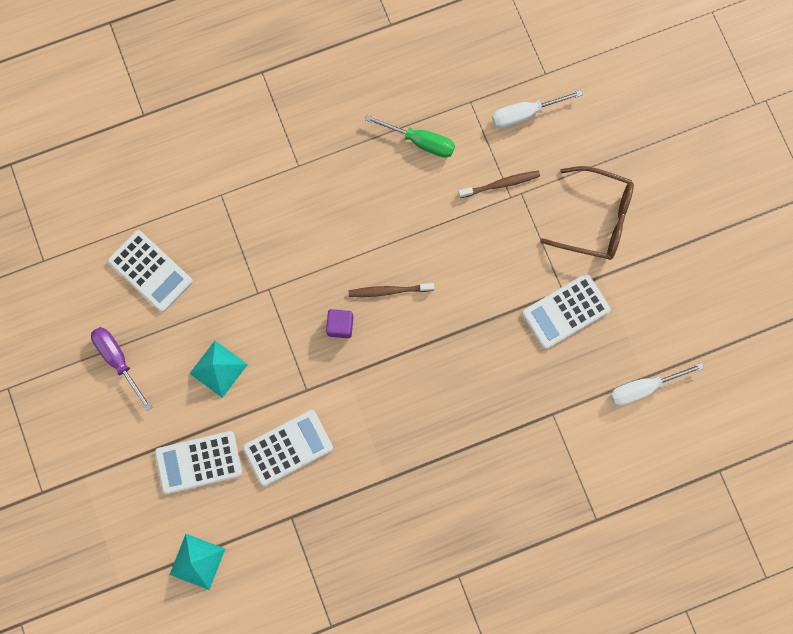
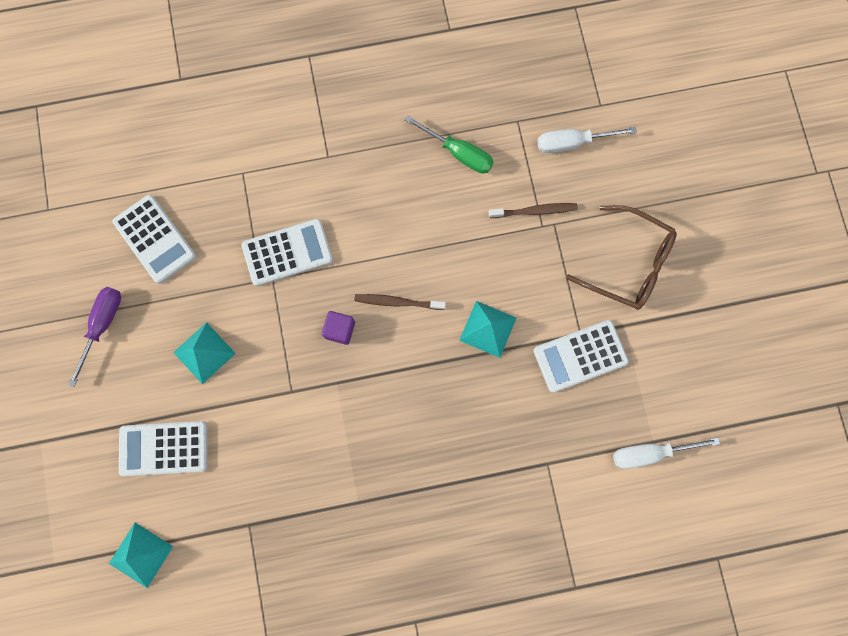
camera: 10 degrees right, 0 degrees up
purple screwdriver [91,327,152,411] -> purple screwdriver turned 45 degrees clockwise [68,287,121,387]
white calculator [243,410,333,486] -> white calculator moved to [242,219,333,286]
none -> turquoise pyramid [459,301,516,358]

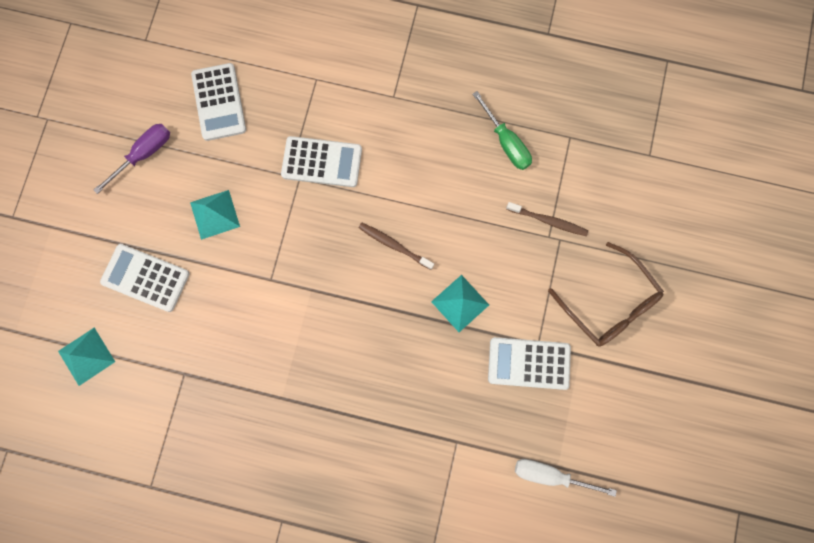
camera: 25 degrees right, 0 degrees up
purple cube [322,311,355,345] -> none
white screwdriver [537,127,637,153] -> none

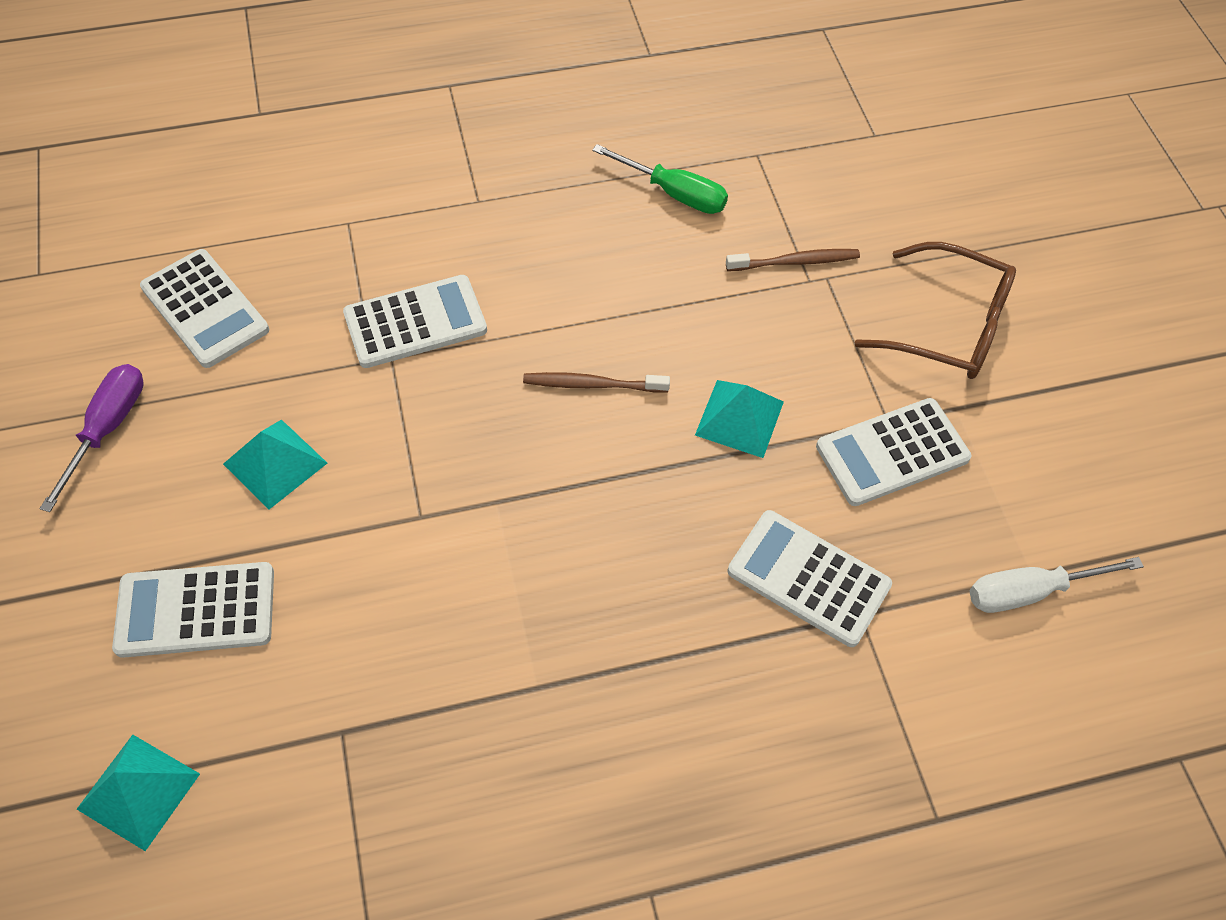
camera: 30 degrees left, 20 degrees down
none -> white calculator [728,510,892,647]

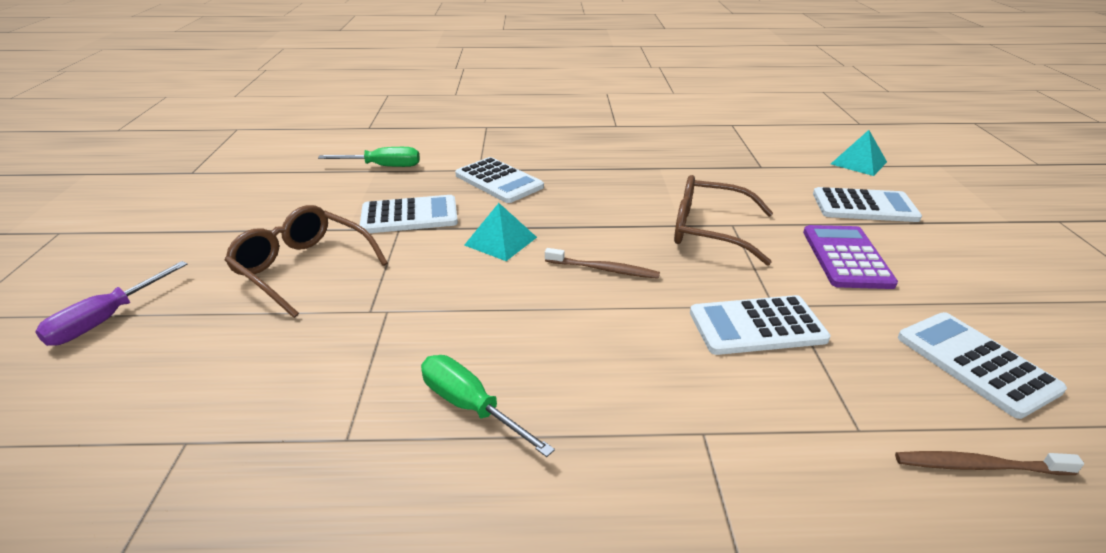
camera: 165 degrees left, 25 degrees down
purple screwdriver [39,364,144,512] -> purple screwdriver moved to [35,261,187,346]
turquoise pyramid [223,419,327,509] -> purple calculator [803,225,898,289]
brown toothbrush [726,249,860,271] -> brown toothbrush moved to [895,451,1084,475]
white screwdriver [969,557,1144,613] -> green screwdriver [318,147,420,167]
none -> brown glasses [674,175,773,265]

